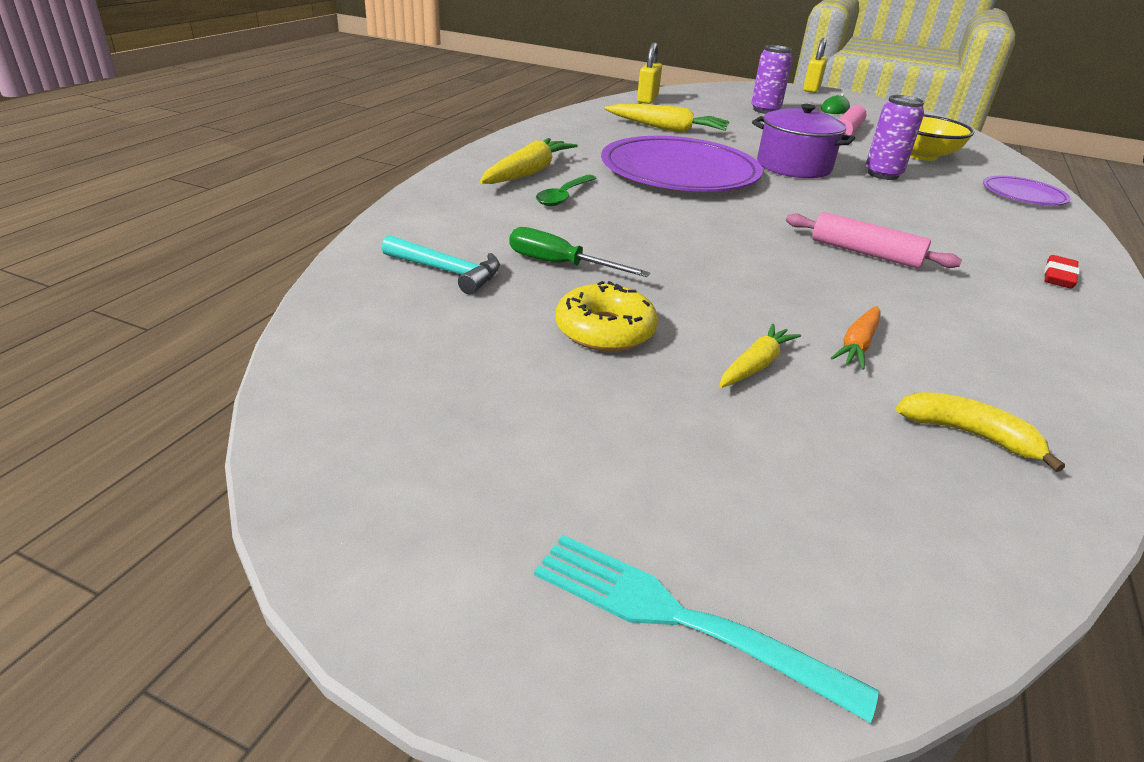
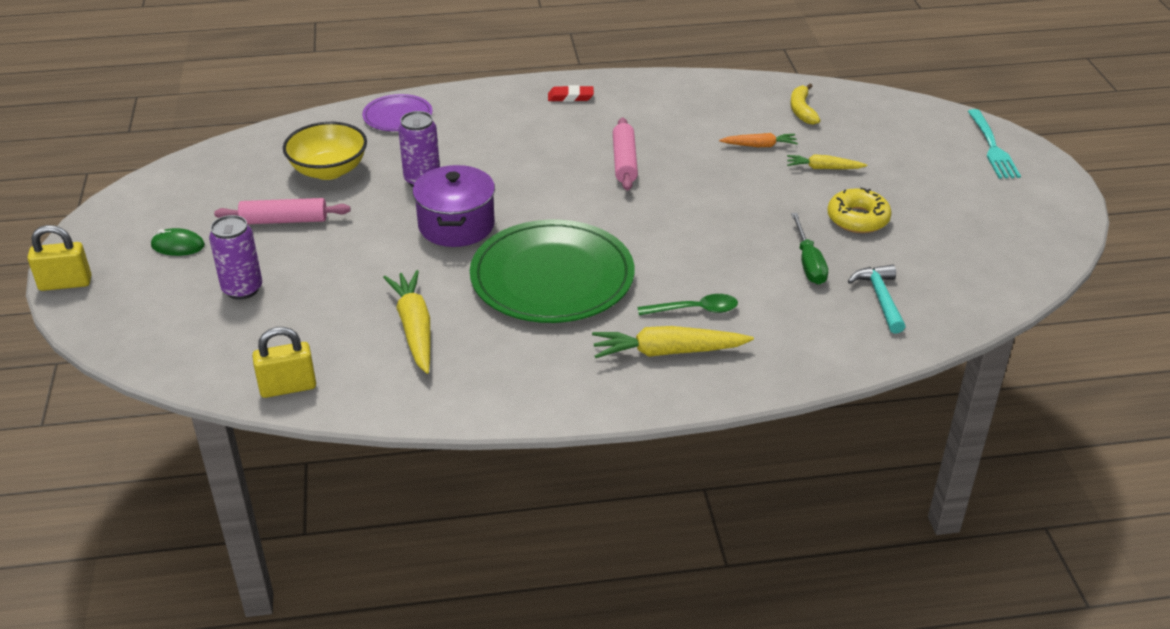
camera: 120 degrees left, 5 degrees up
purple plate [601,136,763,192] -> green plate [470,220,635,323]

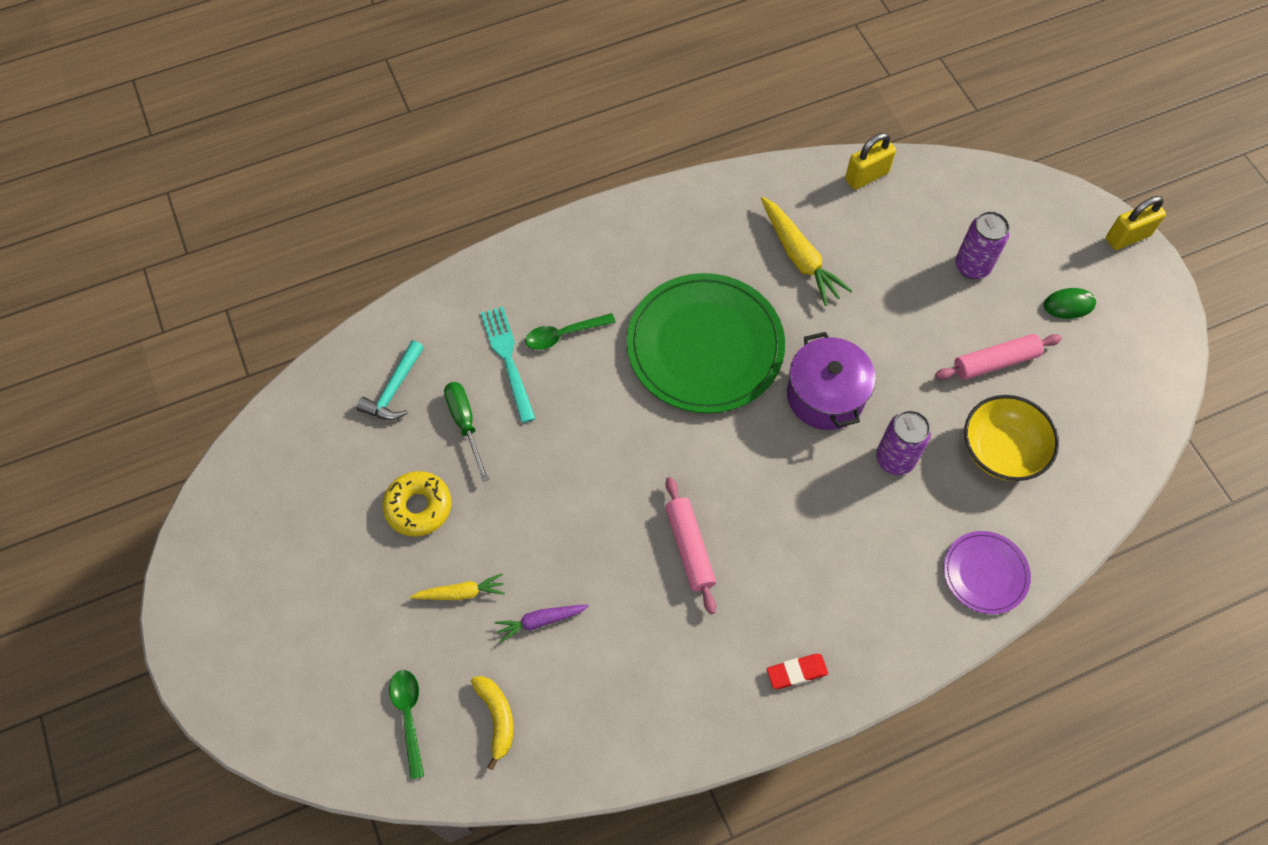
camera: 165 degrees right, 25 degrees up
yellow carrot [592,326,754,358] -> none
orange carrot [719,133,798,147] -> purple carrot [494,605,589,643]
turquoise hammer [848,265,905,334] -> turquoise hammer turned 45 degrees clockwise [356,341,424,420]
turquoise fork [968,109,1021,179] -> turquoise fork moved to [481,306,536,423]
none -> green spoon [389,670,424,779]

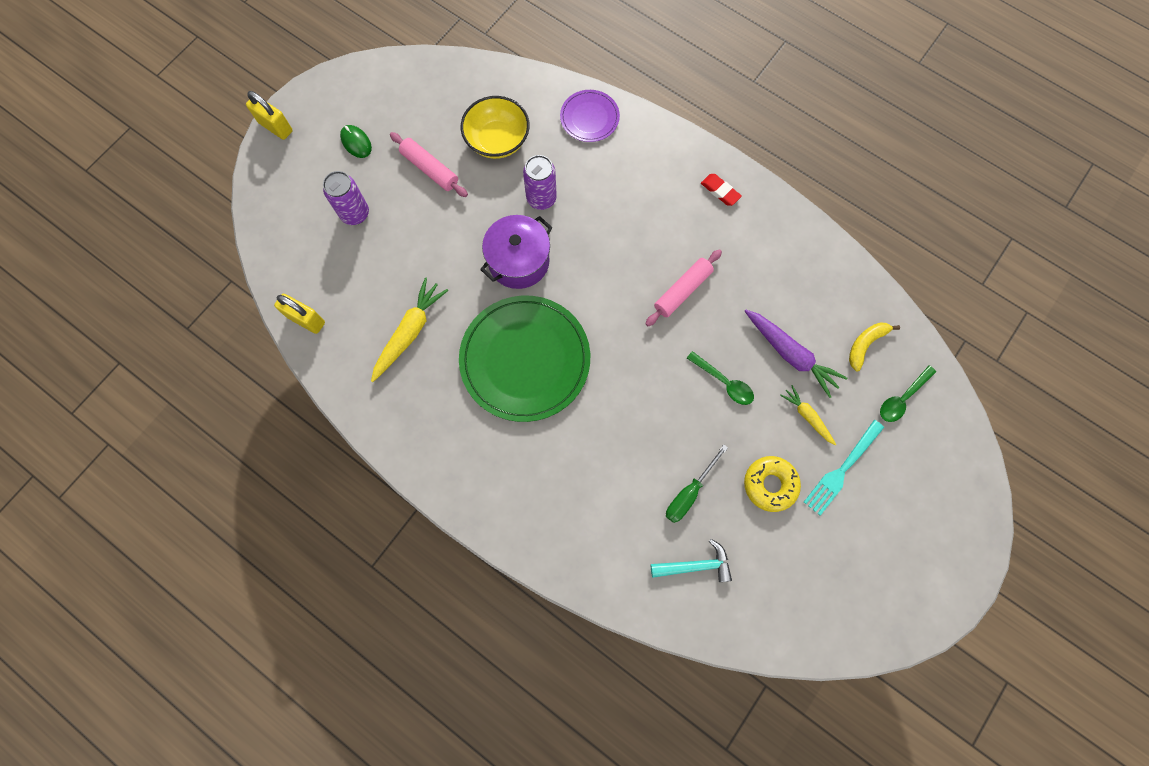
camera: 120 degrees left, 10 degrees up
turquoise fork [481,306,536,423] -> turquoise fork moved to [804,420,884,516]
purple carrot [494,605,589,643] -> purple carrot [745,310,847,398], size x1.69
green spoon [525,313,616,350] -> green spoon moved to [687,351,754,405]

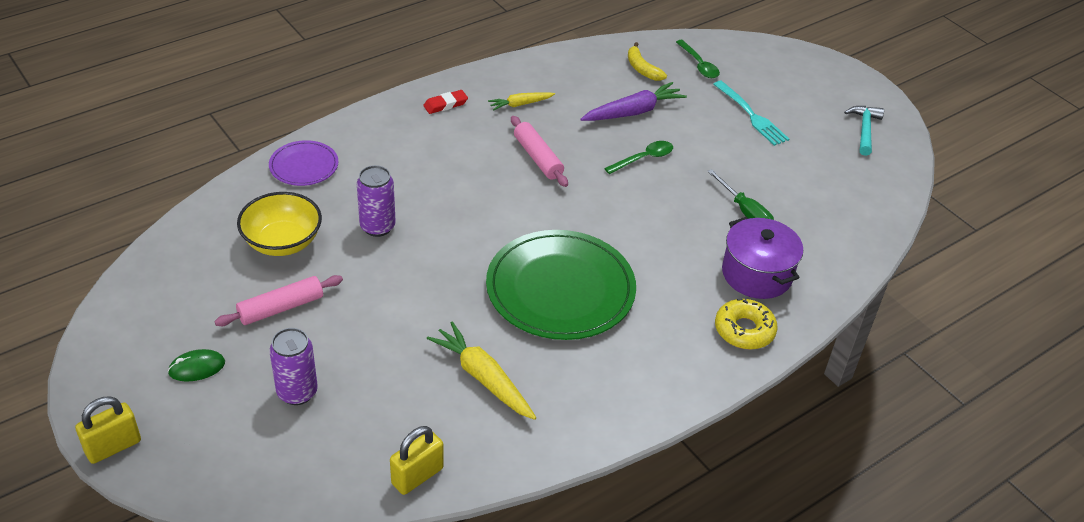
camera: 75 degrees left, 30 degrees down
purple pot [480,215,553,289] -> purple pot moved to [722,217,803,299]
turquoise hammer [651,539,732,582] -> turquoise hammer moved to [844,106,884,156]
yellow donut [744,456,801,512] -> yellow donut moved to [715,298,778,350]
yellow carrot [780,385,836,446] -> yellow carrot moved to [488,92,555,111]

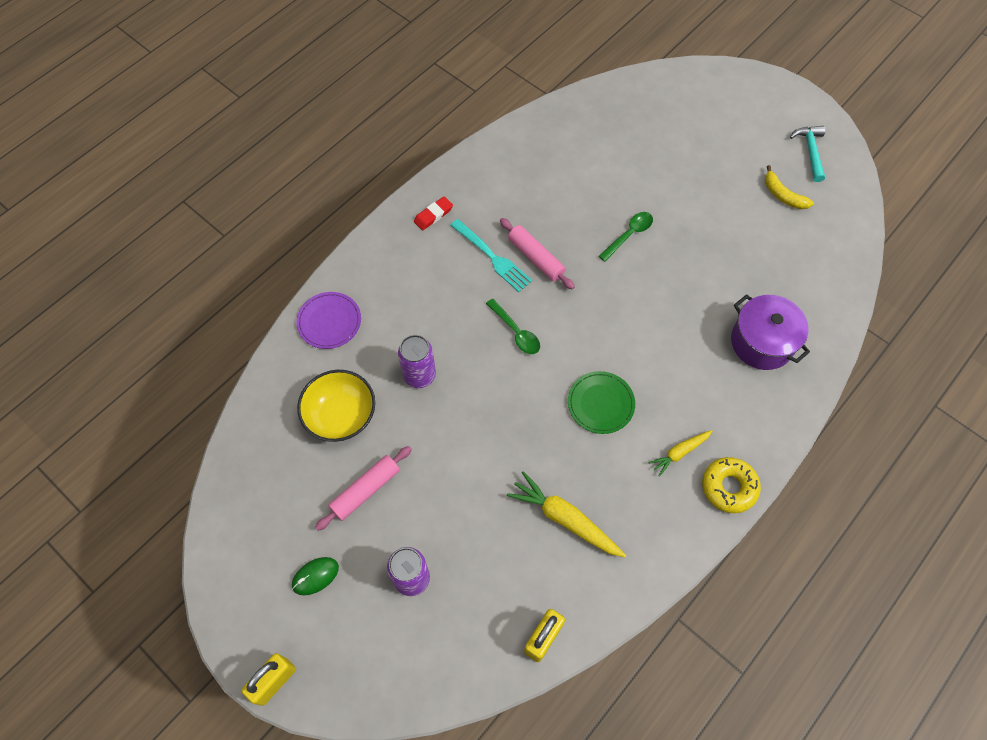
camera: 10 degrees left, 20 degrees up
green plate [486,230,636,340] -> green plate [568,371,635,434], size x0.50
yellow carrot [488,92,555,111] -> yellow carrot moved to [649,430,712,477]
purple carrot [581,82,687,121] -> none
yellow banana [628,42,667,81] -> yellow banana moved to [765,165,814,209]
green spoon [676,40,720,78] -> green spoon moved to [486,298,540,354]
green screwdriver [707,169,774,220] -> none
turquoise fork [713,81,789,146] -> turquoise fork moved to [450,219,532,292]
yellow donut [715,298,778,350] -> yellow donut moved to [702,457,761,513]

